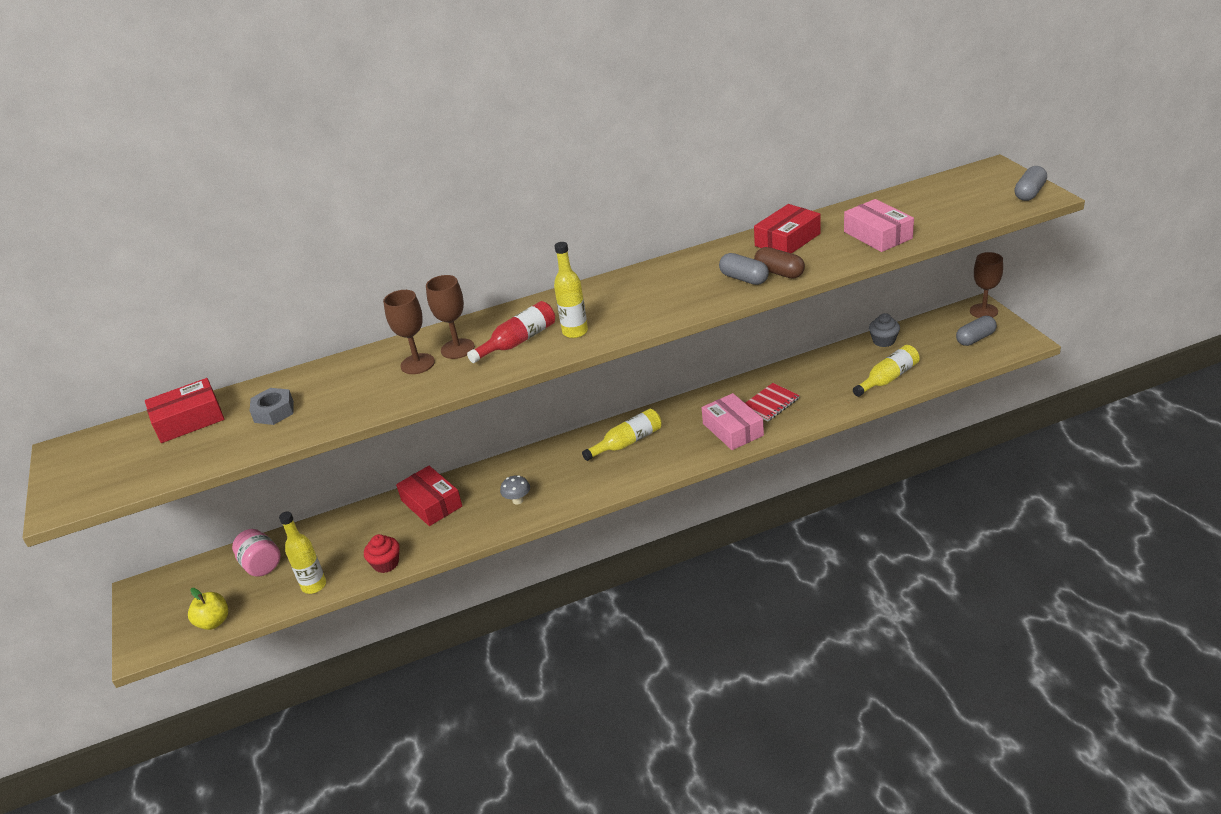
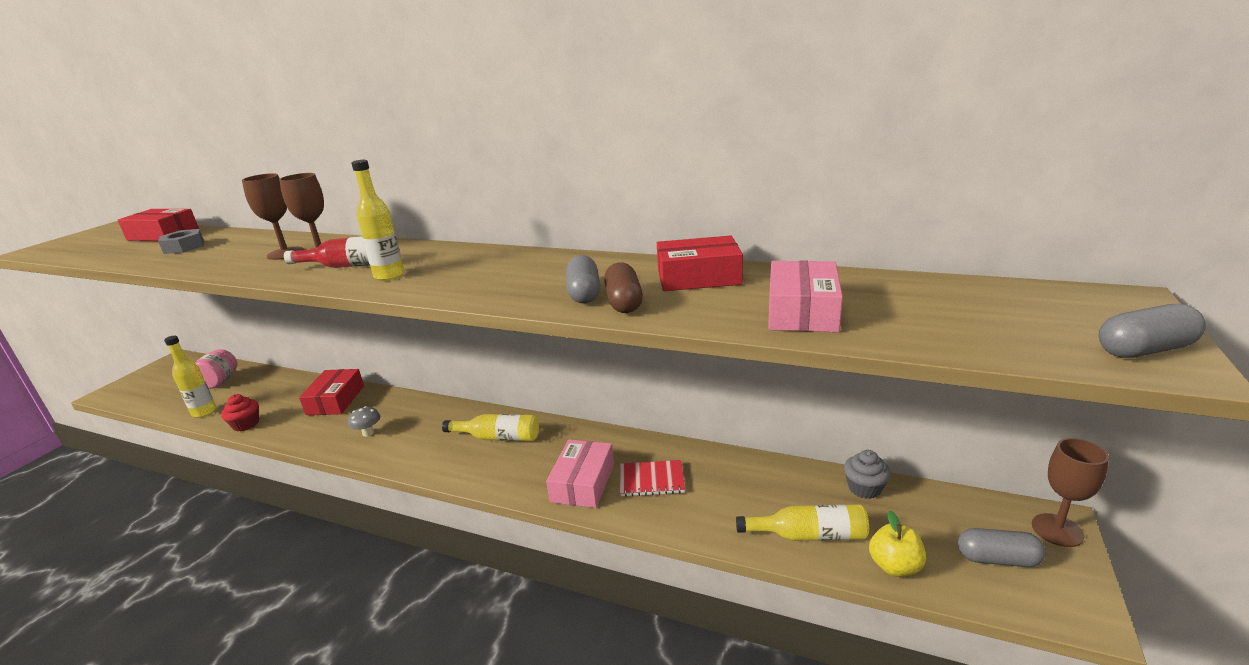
camera: 40 degrees right, 10 degrees down
yellow apple [188,588,228,630] -> yellow apple moved to [869,510,926,577]

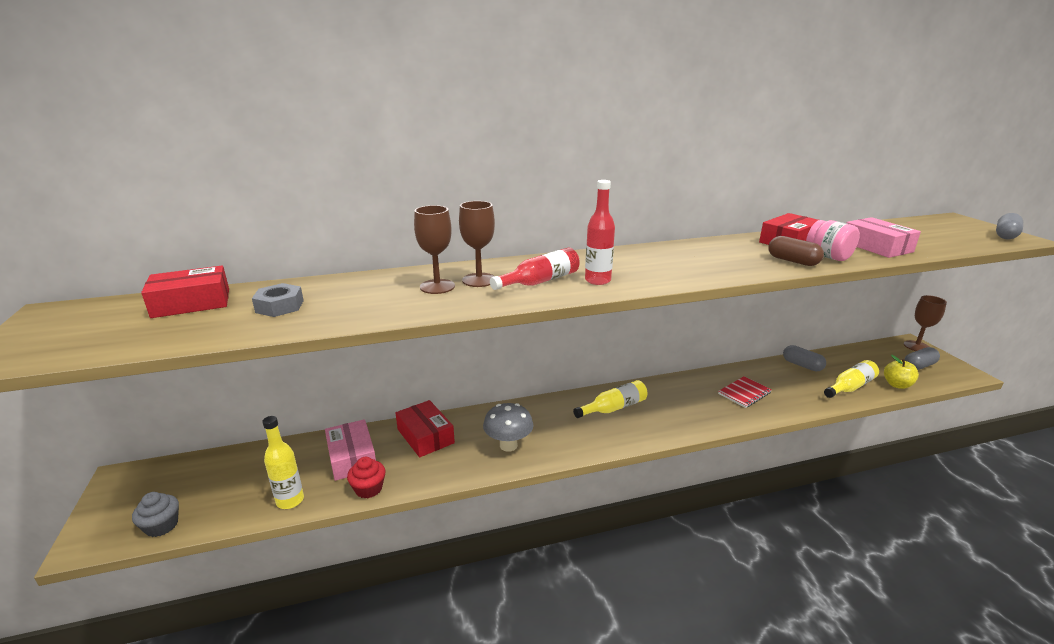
camera: 40 degrees left, 0 degrees up
pink jar [195,349,238,389] -> pink jar moved to [806,220,860,261]
grey mushroom [348,406,380,437] -> grey mushroom [483,403,533,452], size x1.69
yellow bottle [351,160,404,281] -> red bottle [585,180,615,285]
pink box [546,439,614,508] -> pink box moved to [325,419,376,481]
grey capsule [566,255,600,303] -> grey capsule moved to [783,345,826,371]
grey cupcake [844,450,891,499] -> grey cupcake moved to [132,492,179,537]

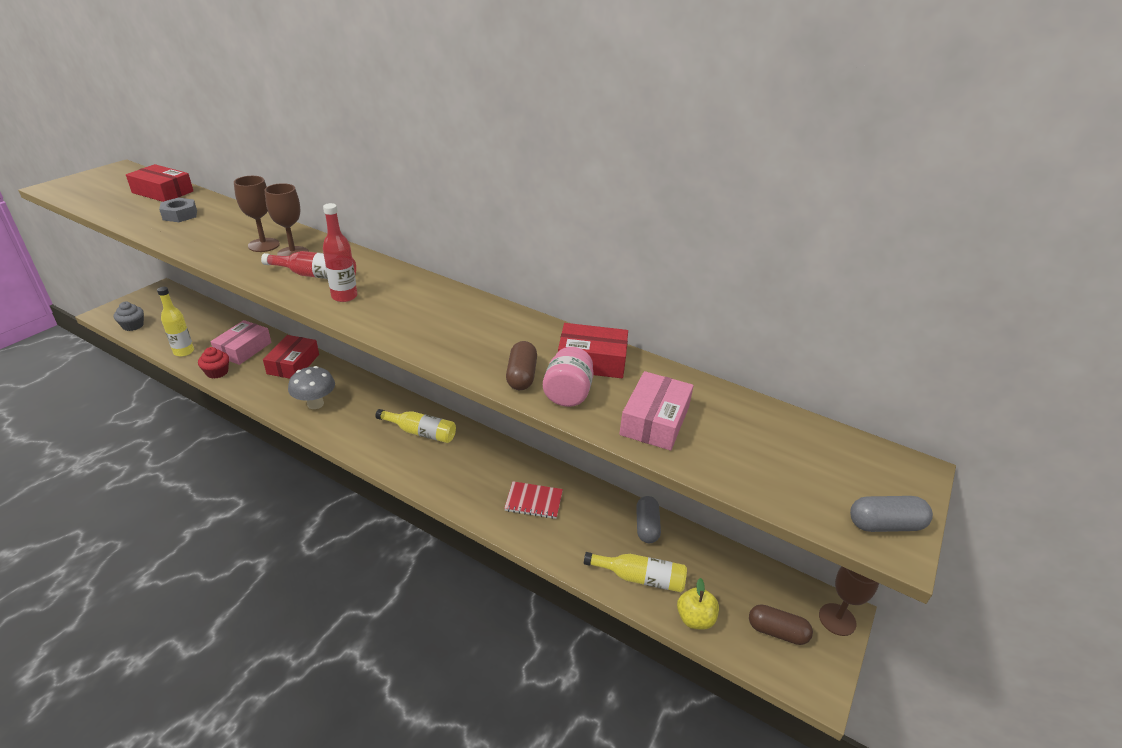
camera: 45 degrees right, 10 degrees up
grey capsule [905,347,940,370] -> brown capsule [749,604,813,645]

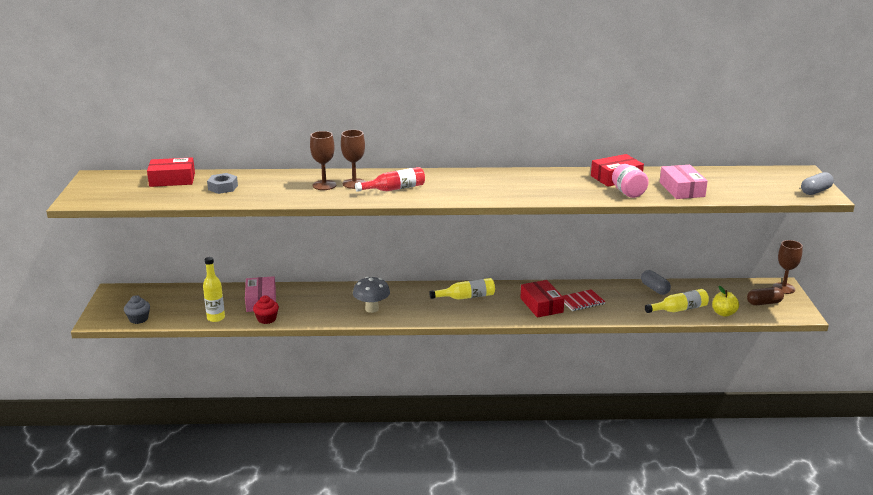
camera: 30 degrees left, 10 degrees down
red box [263,335,319,379] -> red box moved to [521,280,564,317]
red bottle [323,203,357,302] -> none
brown capsule [506,341,537,390] -> none

